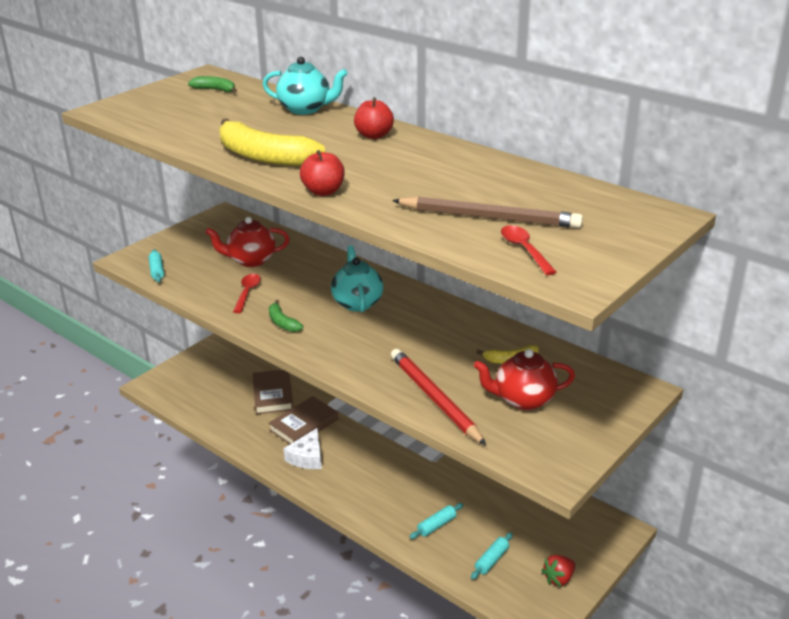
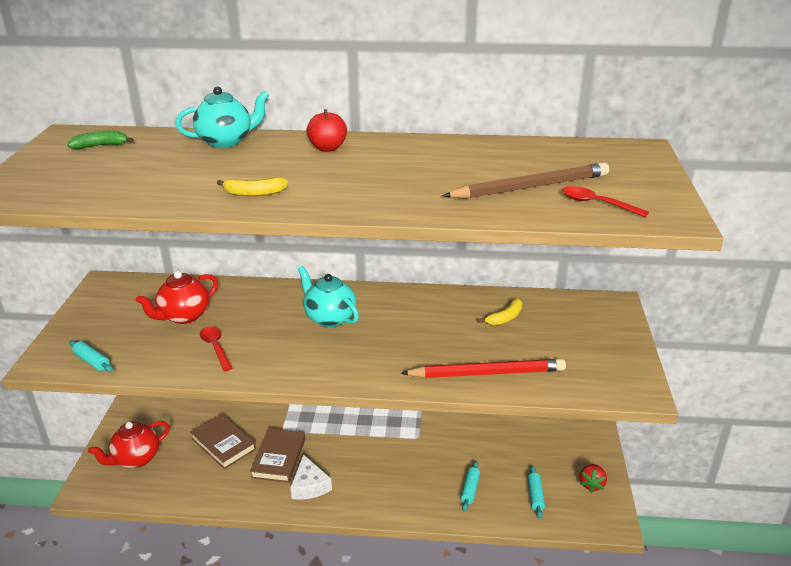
camera: 35 degrees left, 0 degrees up
yellow banana [219,118,325,166] -> yellow banana [217,177,288,196], size x0.48
green banana [269,300,303,332] -> none
red apple [300,150,345,196] -> none
red pencil [391,349,486,445] -> red pencil turned 150 degrees clockwise [401,359,566,378]
red teapot [474,349,575,410] -> red teapot moved to [88,421,170,468]

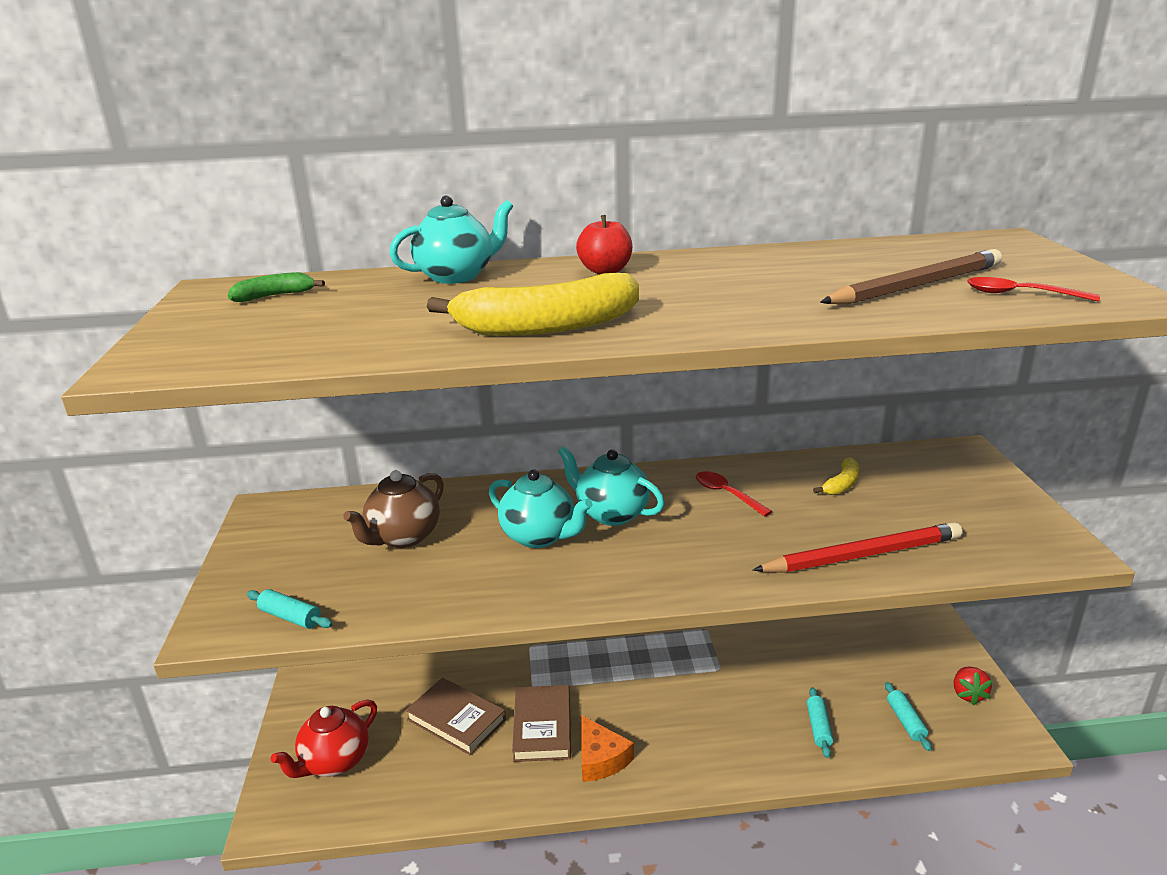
camera: 10 degrees left, 5 degrees down
red teapot [136,271,218,324] -> brown teapot [343,470,444,548]
red spoon [200,326,233,371] -> red spoon moved to [696,471,772,517]
yellow banana [217,177,288,196] -> yellow banana [427,273,639,336], size x2.07
white cheese [290,454,332,500] -> orange cheese [581,715,634,782]
none -> turquoise teapot [489,469,592,548]

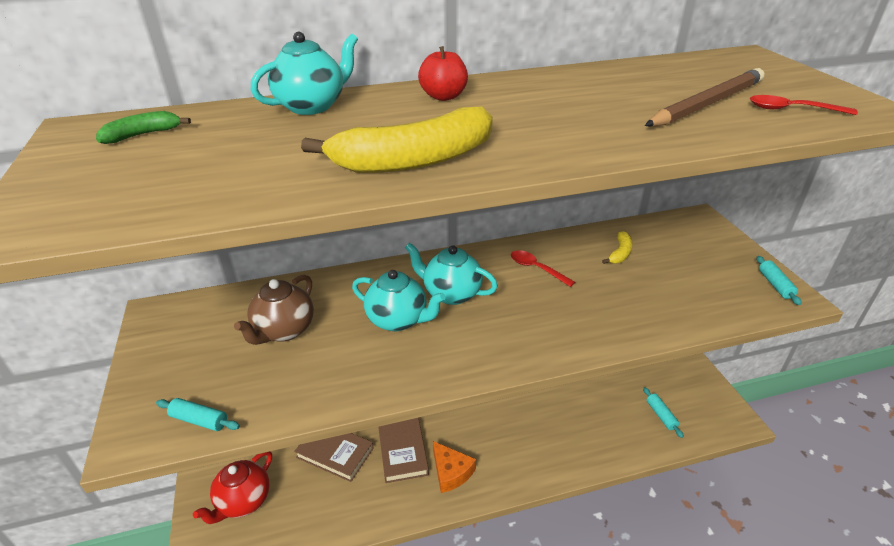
camera: 10 degrees left, 10 degrees up
red pencil [753,522,962,573] -> none
turquoise rolling pin [807,687,833,758] -> turquoise rolling pin moved to [756,256,802,305]
red strawberry [954,667,992,705] -> none

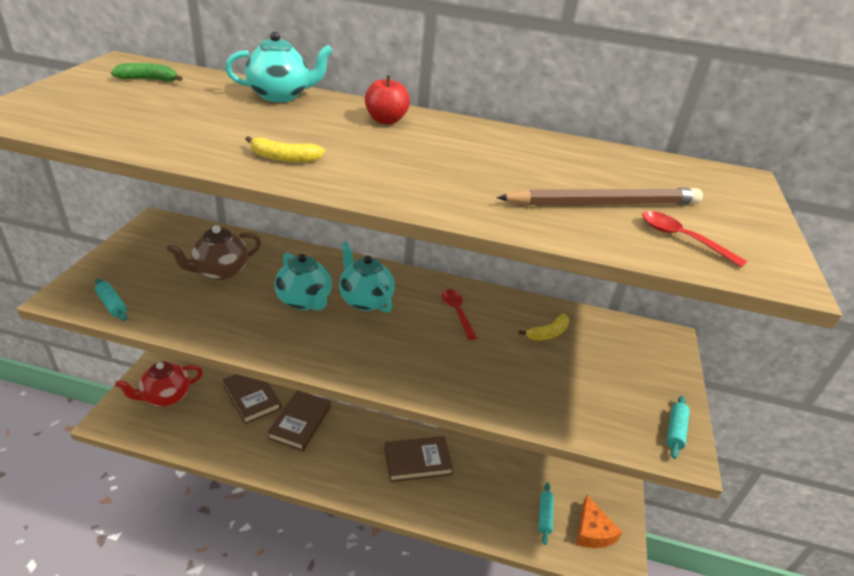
camera: 25 degrees right, 0 degrees up
yellow banana [301,106,493,173] -> yellow banana [245,136,325,162], size x0.48
orange cheese [433,441,476,493] -> orange cheese moved to [576,495,622,548]
none -> brown book [385,436,453,482]

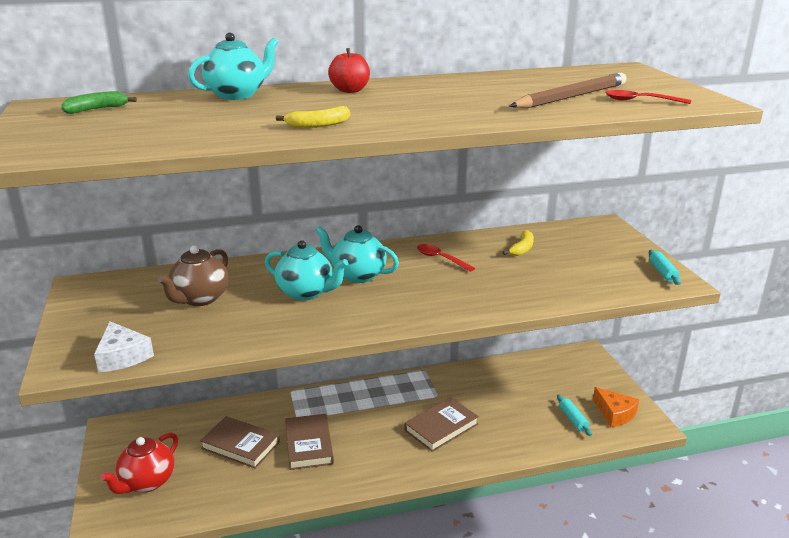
camera: 25 degrees left, 10 degrees down
turquoise rolling pin [95,279,127,321] -> white cheese [94,321,154,372]

